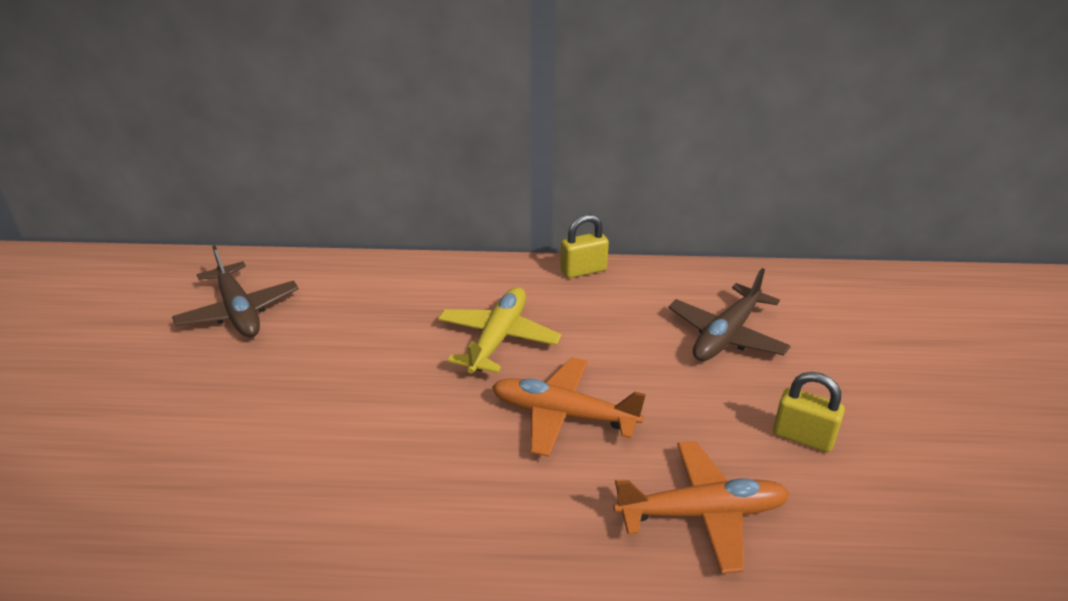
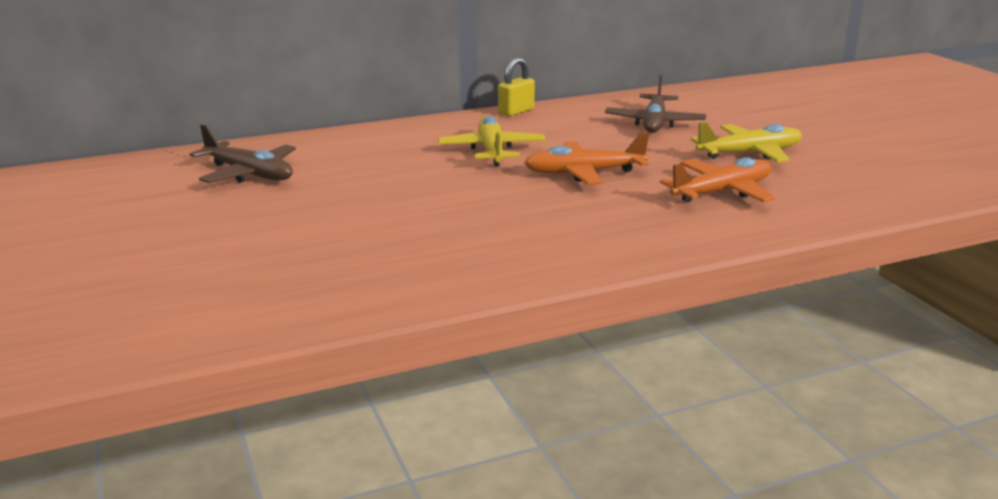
camera: 25 degrees left, 10 degrees down
yellow padlock [773,372,845,452] -> yellow plane [691,122,802,162]

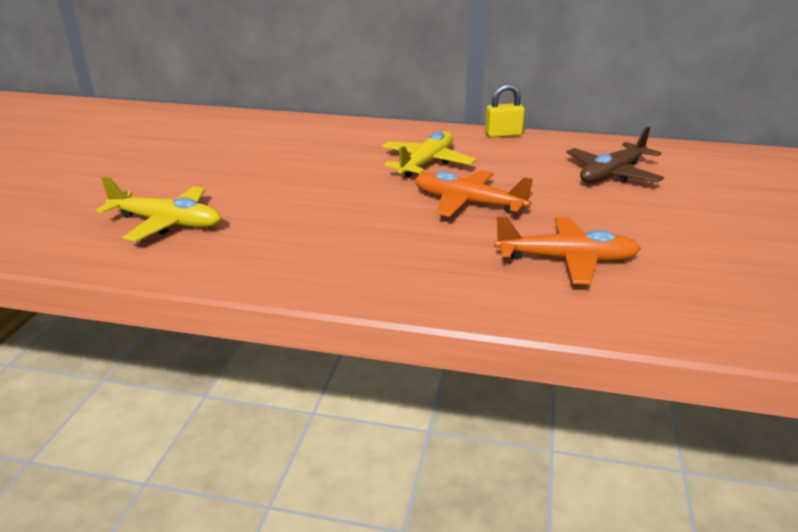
camera: 35 degrees right, 5 degrees up
brown plane [190,124,296,183] -> none
yellow plane [691,122,802,162] -> yellow plane moved to [96,177,221,241]

